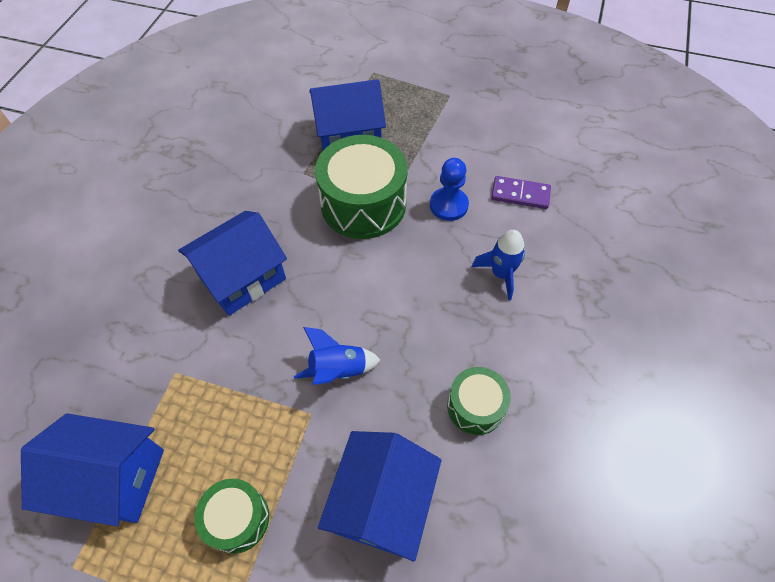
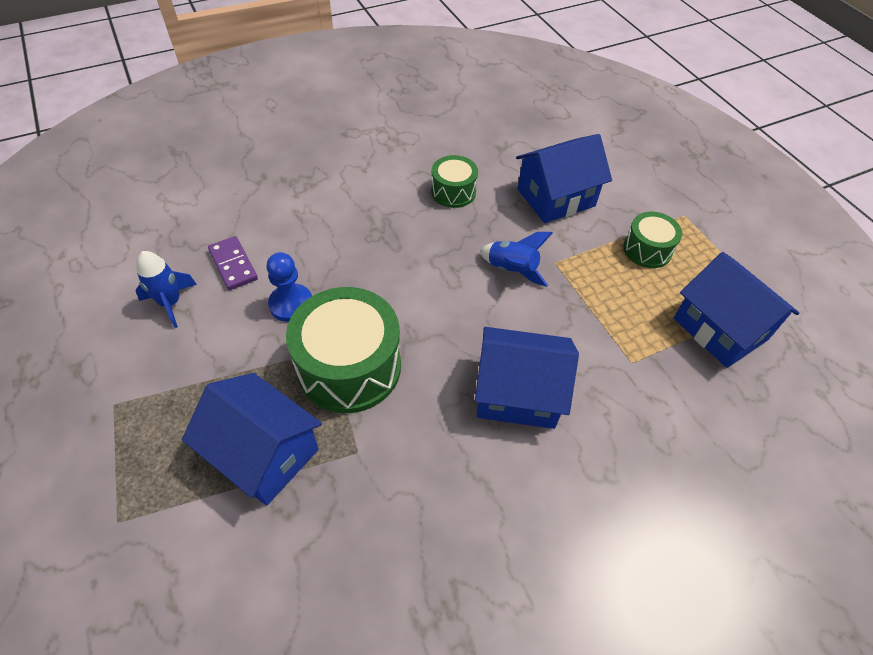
camera: 135 degrees left, 5 degrees down
blue rocket [472,230,525,300] -> blue rocket moved to [135,251,197,328]

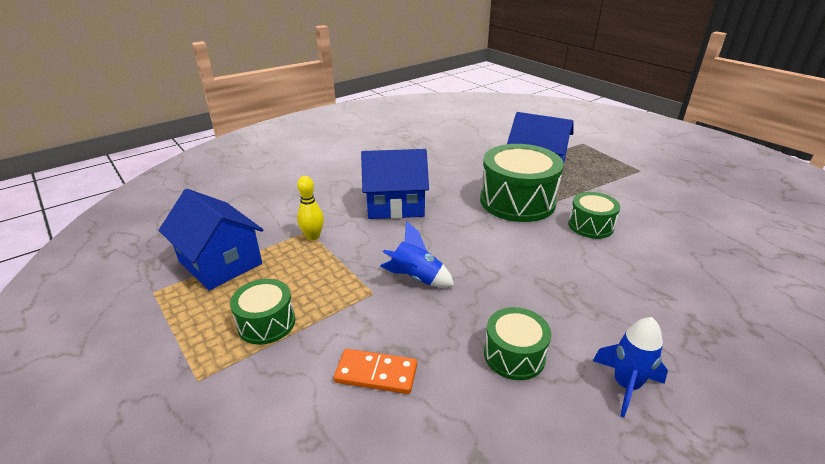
camera: 170 degrees right, 20 degrees down
blue rocket [135,251,197,328] -> blue rocket moved to [593,317,668,417]
purple domino [208,236,258,290] -> none
blue pawn [266,252,312,322] -> green drum [568,192,620,239]
blue house [516,134,612,223] -> orange domino [334,349,417,394]
none -> yellow bowling pin [297,176,324,241]

